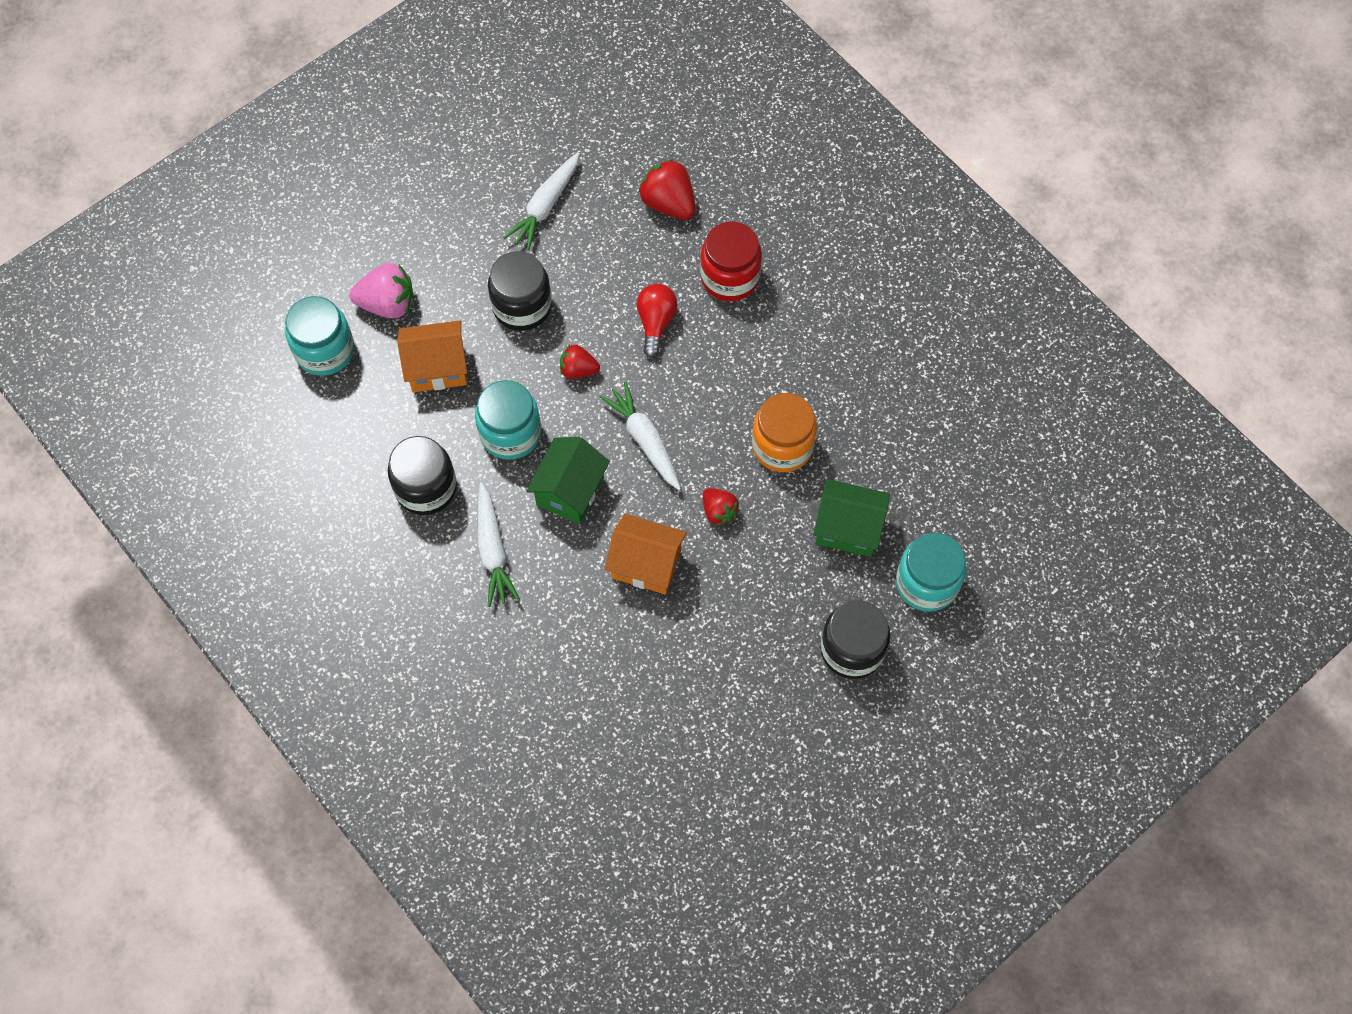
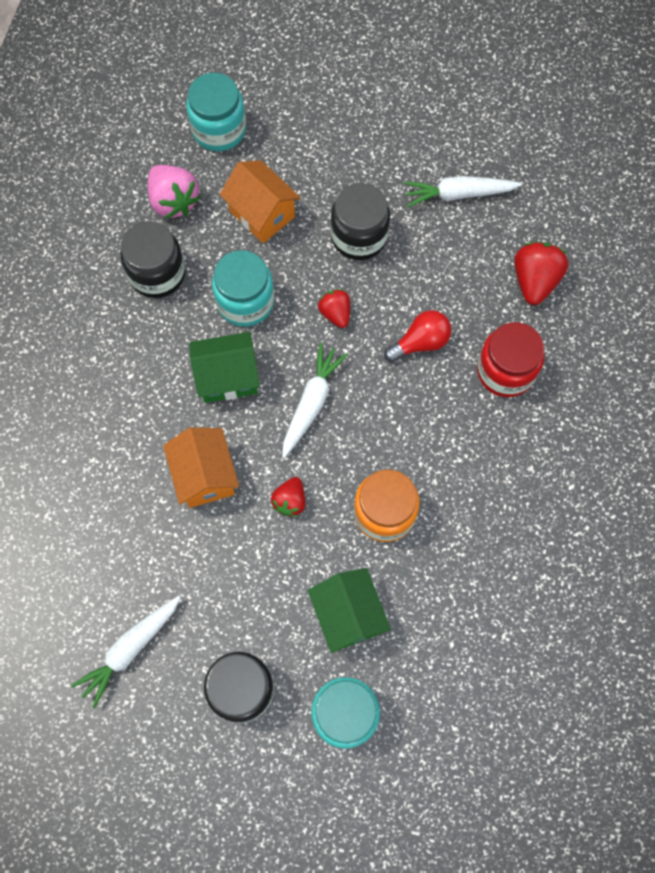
camera: 55 degrees right, 5 degrees up
pink strawberry [349,263,413,318] -> pink strawberry moved to [148,165,200,219]
white carrot [477,482,520,607] -> white carrot moved to [71,596,181,708]

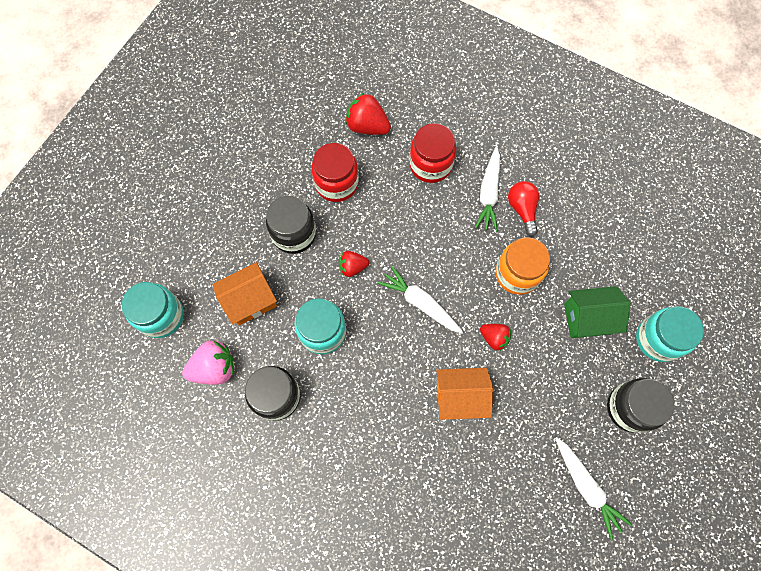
camera: 75 degrees left, 0 degrees up
green house [189,332,260,403] -> none
red light bulb [384,310,452,362] -> red light bulb moved to [508,181,539,237]
white carrot [403,176,522,207] -> white carrot moved to [475,147,500,232]
none -> red jar [311,143,359,202]

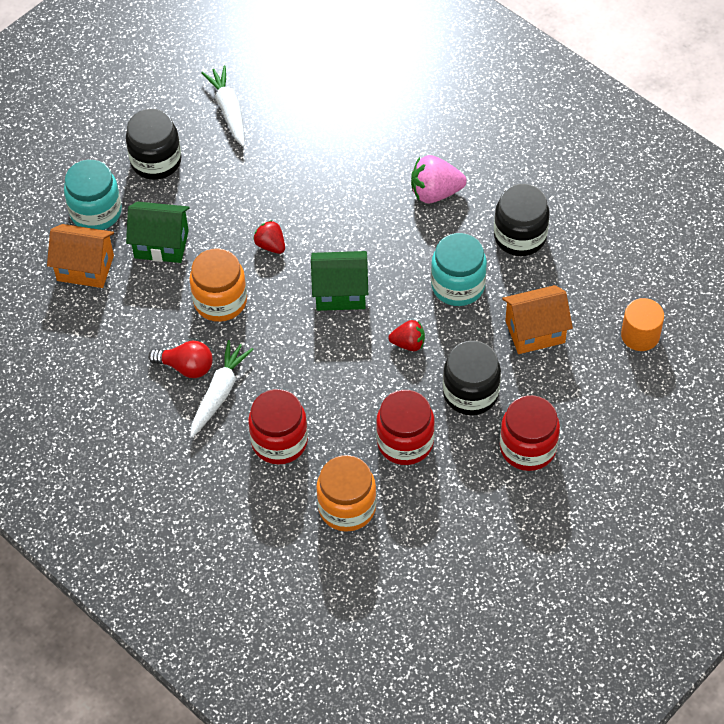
camera: 165 degrees left, 15 degrees down
turquoise jar [122,282,184,338] -> orange cylinder [621,298,664,351]
pink strawberry [182,341,234,385] -> pink strawberry moved to [411,155,467,203]
red strawberry [345,93,391,135] -> orange jar [316,455,377,532]
white carrot [378,266,463,334] -> green house [311,251,368,311]
orange house [436,368,494,420] -> orange house moved to [47,224,114,288]
red light bulb [508,181,539,237] -> red light bulb turned 75 degrees counterclockwise [148,340,213,378]
none -> red jar [500,395,560,471]

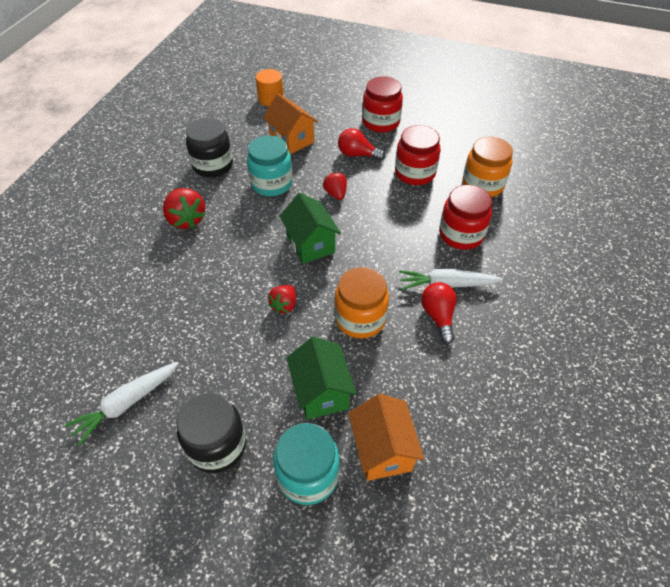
camera: 115 degrees left, 5 degrees down
pink strawberry [411,155,467,203] -> red strawberry [163,188,206,229]
black jar [443,341,501,415] -> red light bulb [338,128,385,161]

